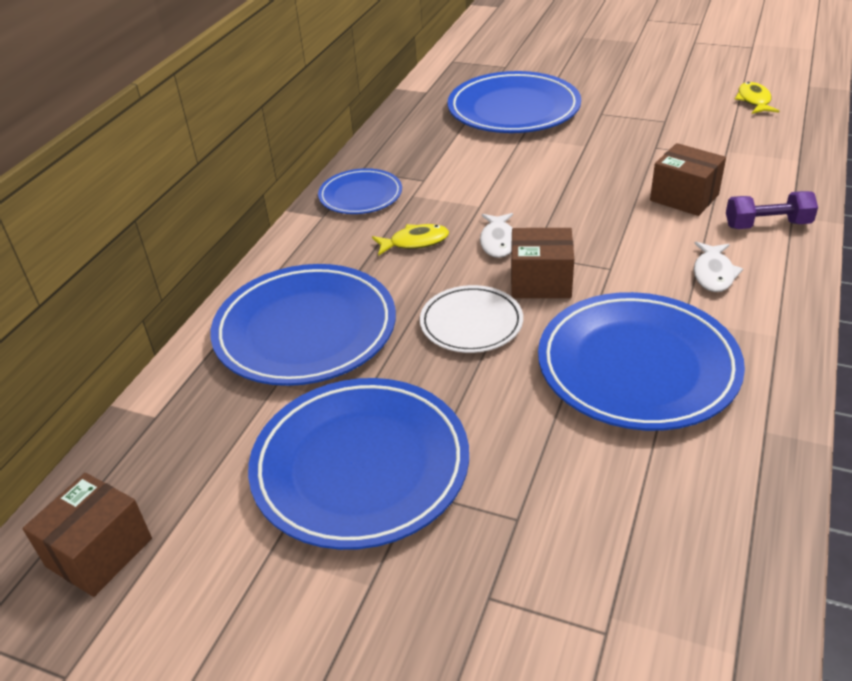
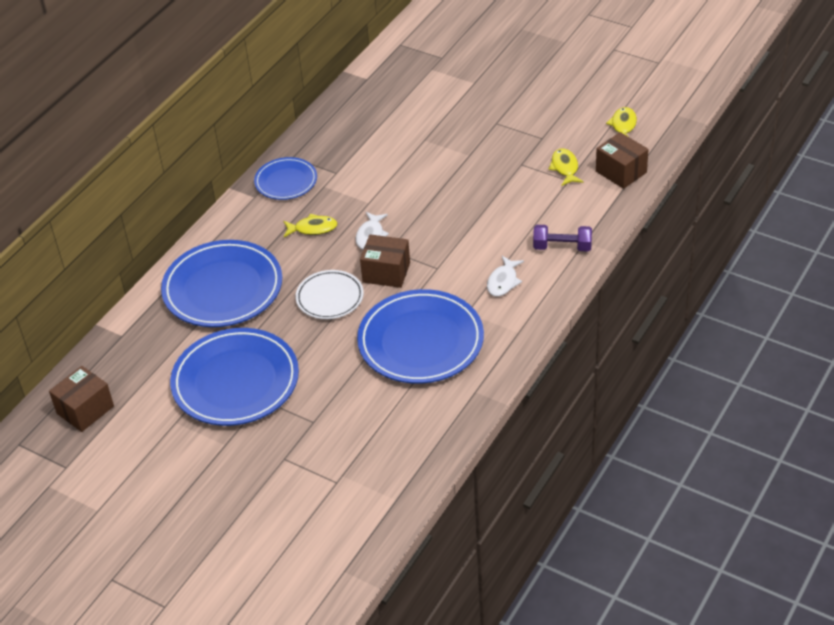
camera: 10 degrees right, 5 degrees up
blue plate [448,71,581,133] -> none
brown box [650,143,726,216] -> brown box moved to [596,132,649,189]
none -> yellow fish [548,148,584,186]

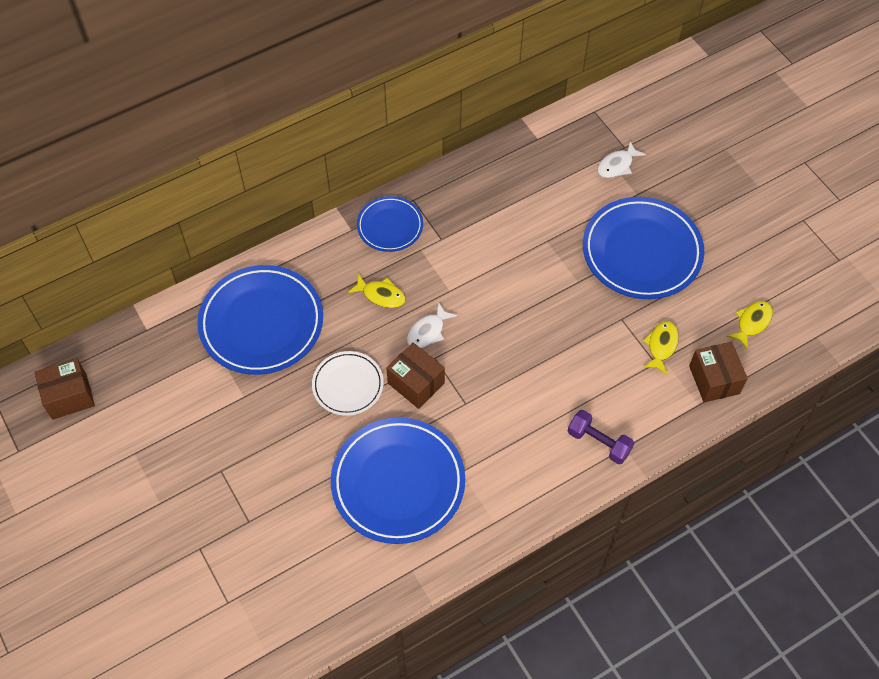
camera: 25 degrees right, 15 degrees up
blue plate [170,328,299,426] -> blue plate moved to [583,197,704,299]
white fish [487,256,524,297] -> white fish moved to [597,141,646,178]

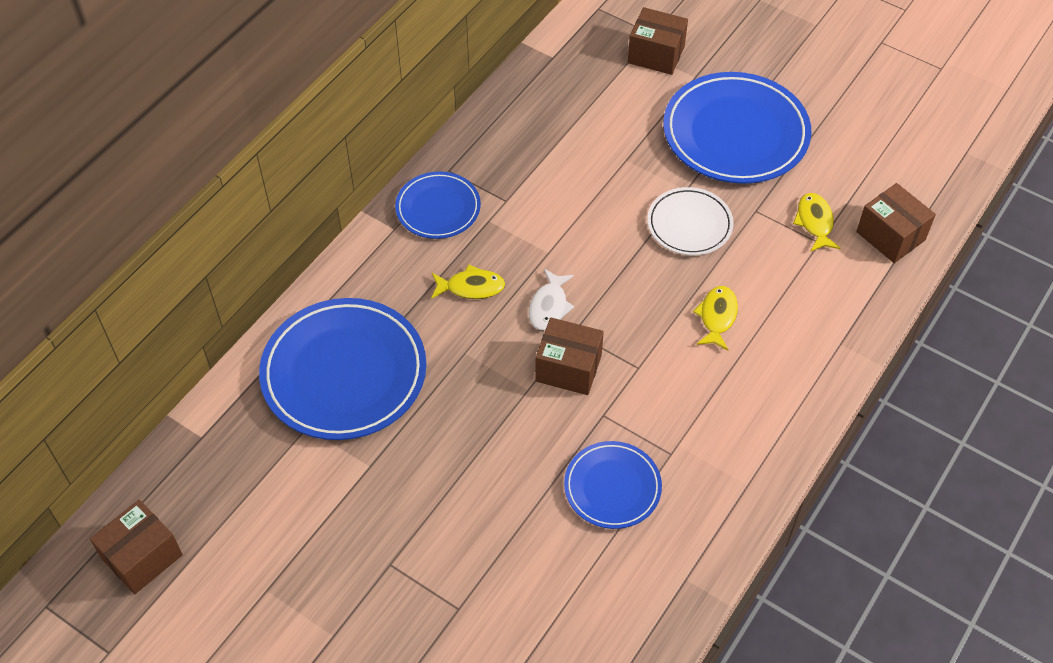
camera: 25 degrees left, 5 degrees down
white plate [312,351,384,416] -> white plate moved to [647,187,734,255]
blue plate [331,418,465,544] -> blue plate [564,441,662,529], size x0.56
purple dumbbell [568,410,634,464] -> none
white fish [597,141,646,178] -> brown box [628,7,688,75]
yellow fish [727,301,773,350] -> yellow fish moved to [693,286,738,350]

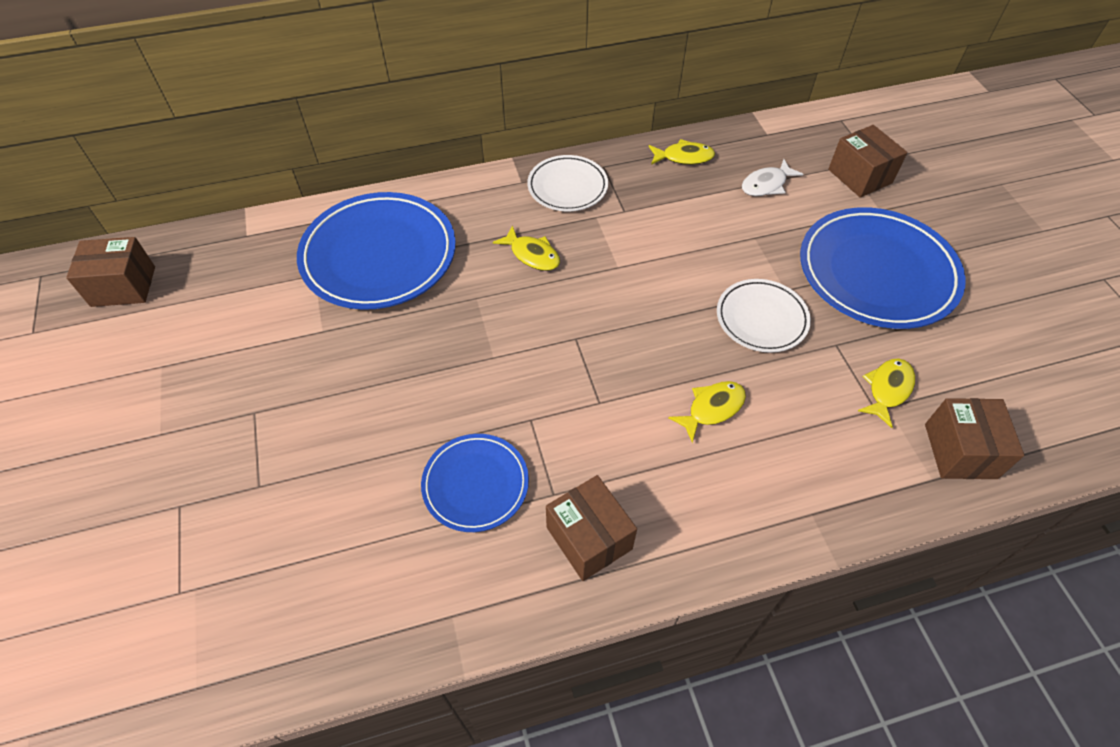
camera: 40 degrees right, 0 degrees up
blue plate [395,171,481,239] -> white plate [527,155,608,211]
white fish [529,269,574,330] -> white fish moved to [742,159,803,196]
brown box [535,318,604,395] -> brown box moved to [546,475,637,581]
none -> yellow fish [649,139,715,165]

